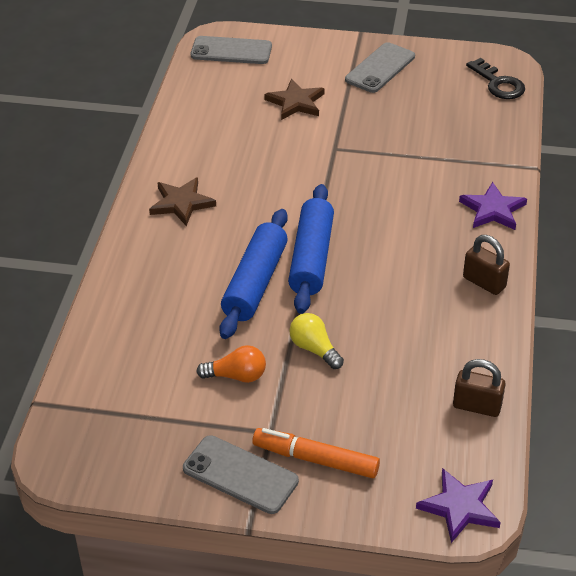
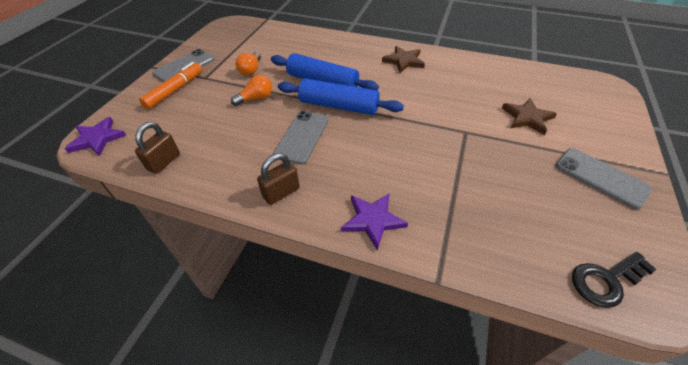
camera: 100 degrees right, 5 degrees up
grey phone [191,36,272,64] -> grey phone moved to [273,111,328,164]
yellow light bulb [289,313,344,369] -> orange light bulb [231,75,272,106]

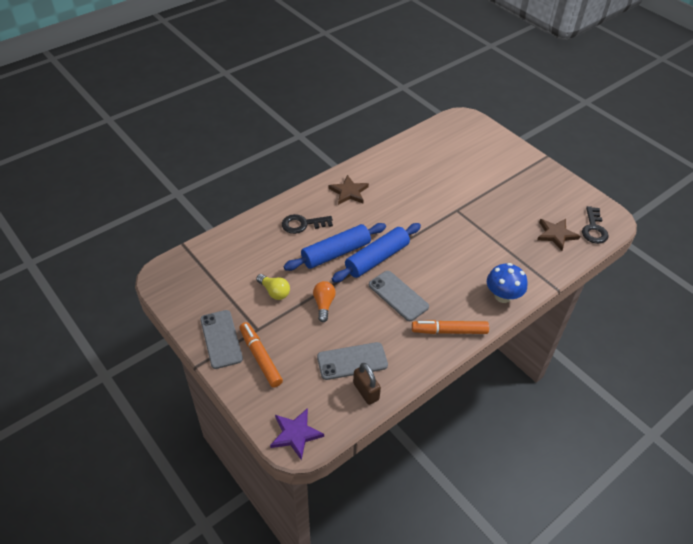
camera: 60 degrees left, 0 degrees up
orange light bulb [236,52,261,75] -> yellow light bulb [256,274,290,300]
brown padlock [257,153,300,205] -> orange marker [412,320,489,334]
purple star [341,193,408,250] -> blue mushroom [487,263,527,303]
brown star [502,98,557,135] -> brown star moved to [537,219,580,251]
grey phone [555,148,652,209] -> grey phone moved to [317,342,388,380]
none -> black key [282,214,333,234]

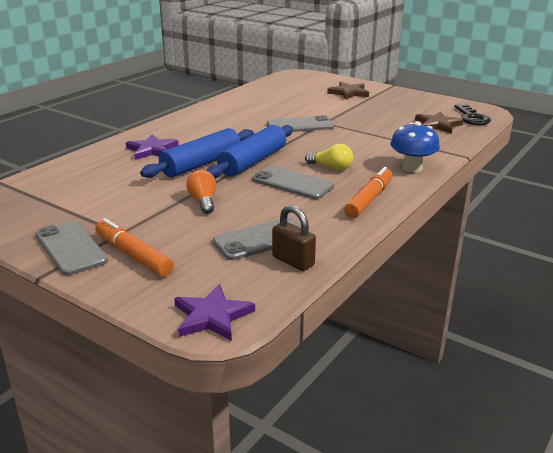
camera: 15 degrees left, 20 degrees down
yellow light bulb [256,274,290,300] -> yellow light bulb moved to [305,144,353,171]
black key [282,214,333,234] -> purple star [126,134,179,160]
brown star [329,175,369,205] -> brown star moved to [327,82,369,100]
orange marker [412,320,489,334] -> orange marker turned 135 degrees clockwise [344,167,393,218]
none -> grey phone [267,115,334,132]

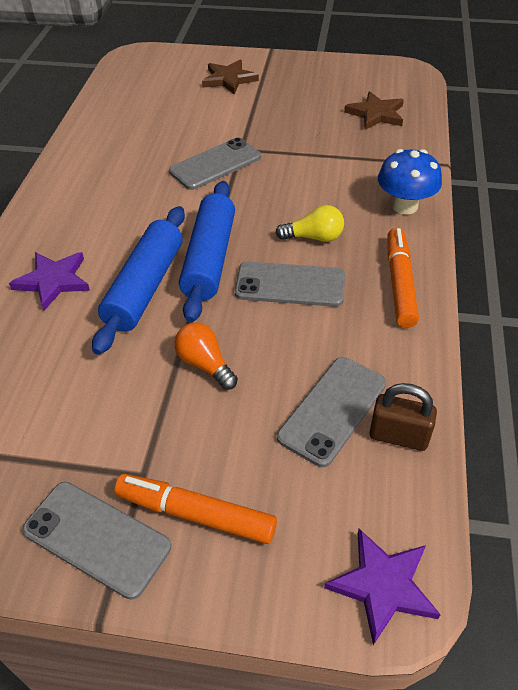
camera: 25 degrees left, 20 degrees up
black key [454,104,491,125] -> none

